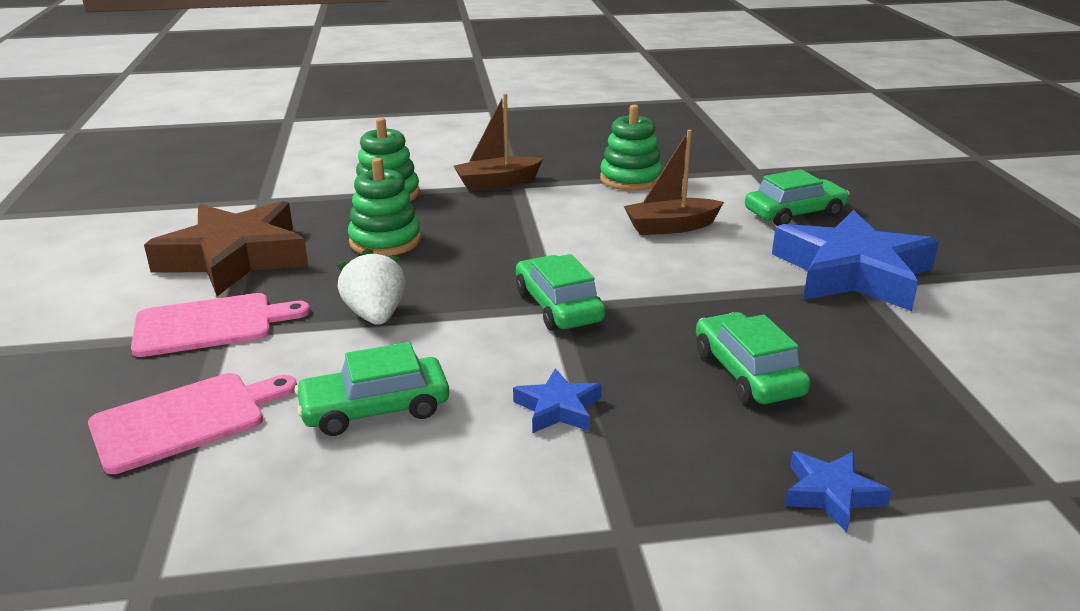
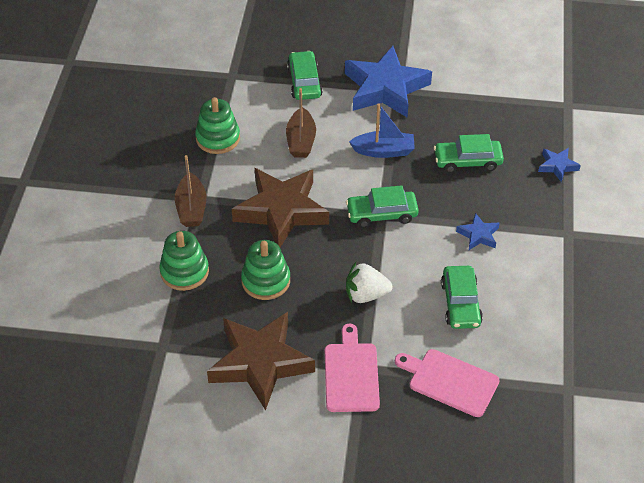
camera: 75 degrees left, 20 degrees up
pink cutting board [88,373,297,474] -> pink cutting board turned 45 degrees counterclockwise [395,349,500,417]
none -> brown star [232,168,329,247]
none -> blue boat [349,103,415,158]

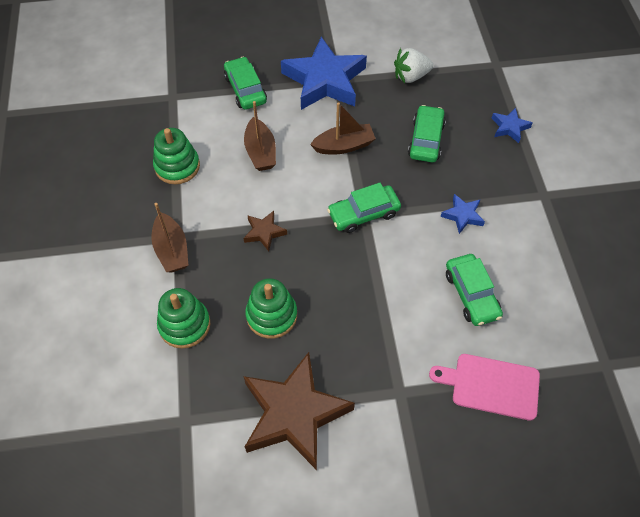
camera: 15 degrees left, 10 degrees up
brown star [232,168,329,247] -> brown star [243,211,287,252], size x0.44
pink cutting board [325,324,380,412] -> none
white strawberry [346,262,393,303] -> white strawberry moved to [394,48,433,83]
blue boat [349,103,415,158] -> brown boat [310,102,376,155]
green car [434,134,504,173] -> green car turned 120 degrees clockwise [408,105,446,162]

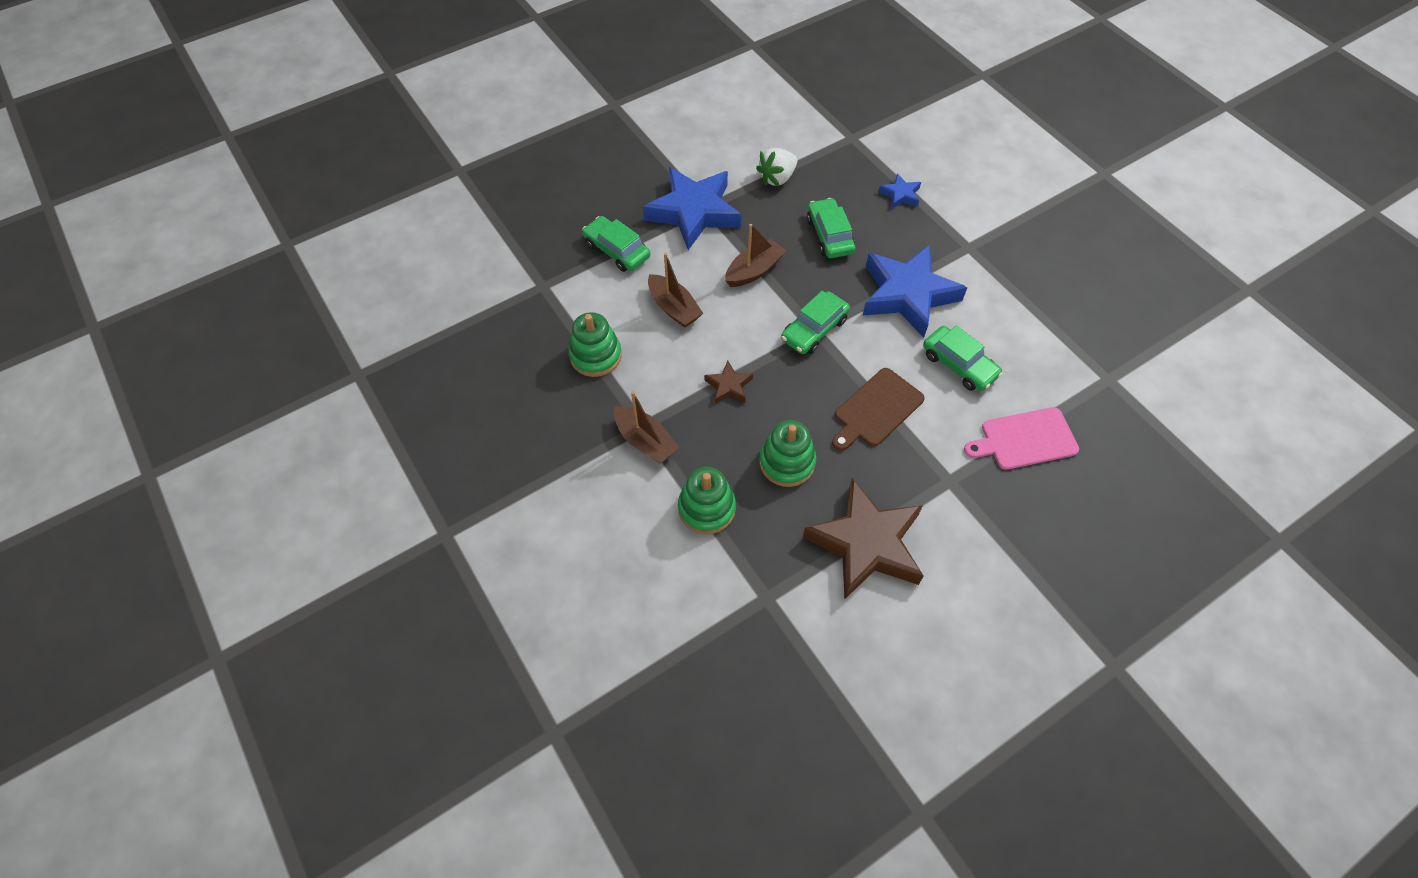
camera: 25 degrees left, 0 degrees up
blue star [440,194,485,234] -> blue star [862,245,967,338], size x2.25
none -> brown cutting board [832,368,925,451]

